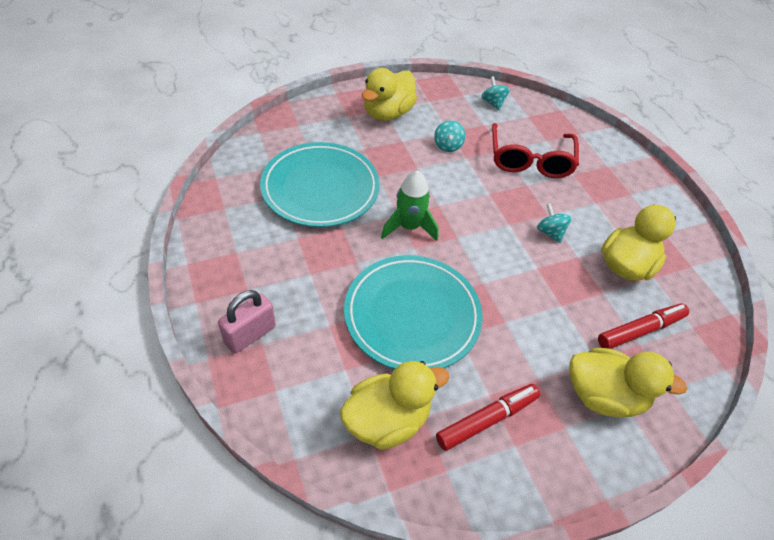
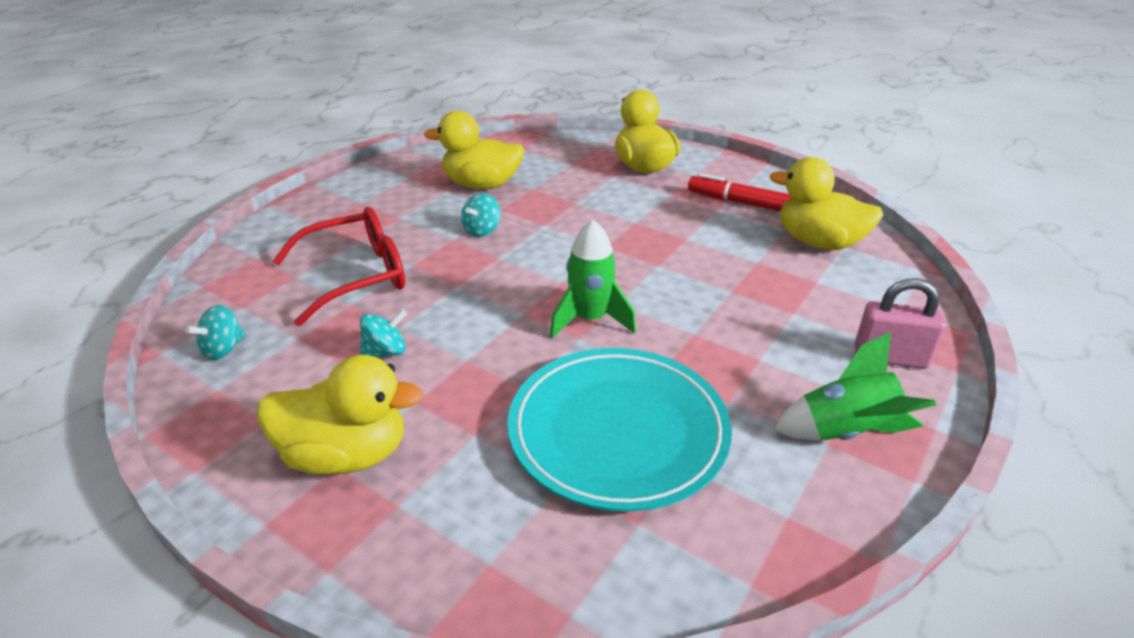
camera: 120 degrees left, 15 degrees down
turquoise plate [344,255,483,369] -> none
red marker [598,304,689,349] -> none
none -> green rocket [774,332,936,441]

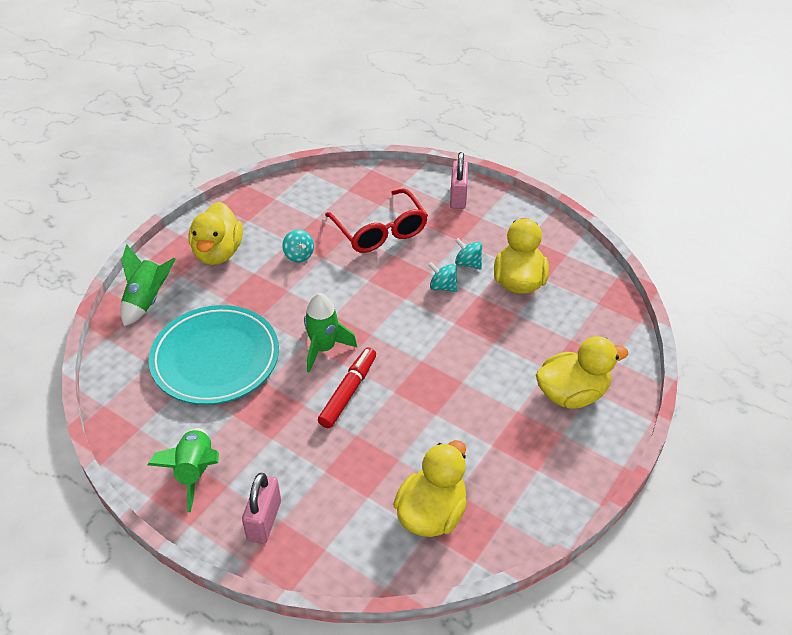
camera: 90 degrees right, 10 degrees up
turquoise spinning top [185,305,246,360] -> turquoise spinning top moved to [455,238,482,269]
red marker [688,173,792,211] -> red marker moved to [318,347,376,428]
none -> green rocket [120,244,176,327]
none -> pink padlock [450,152,469,209]

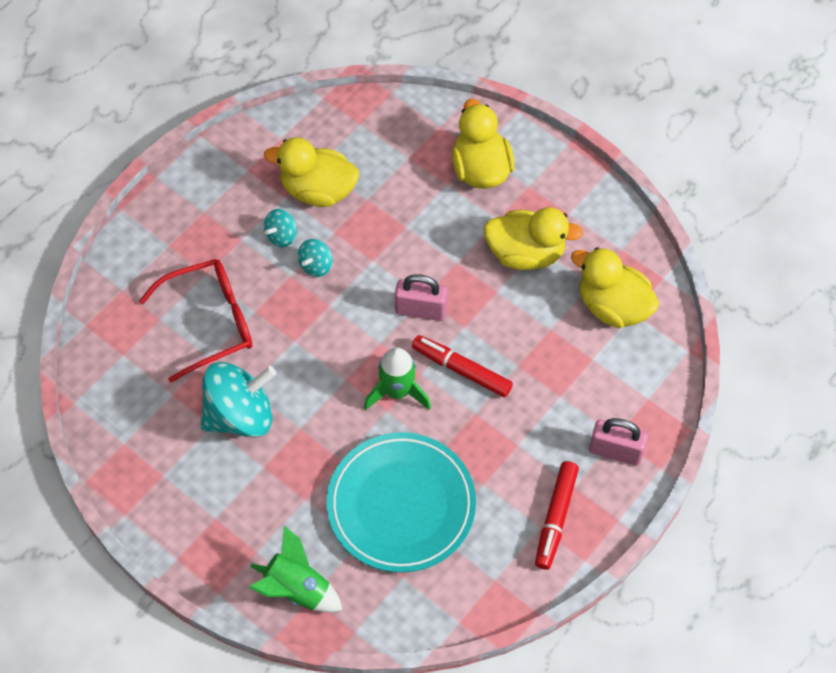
camera: 85 degrees left, 15 degrees up
green rocket [148,428,219,512] -> red marker [535,461,579,570]
yellow duck [189,202,243,265] -> yellow duck moved to [484,207,583,270]
turquoise spinning top [282,230,314,262] -> turquoise spinning top [201,362,277,437], size x2.13
pink padlock [450,152,469,209] -> pink padlock moved to [395,274,448,321]

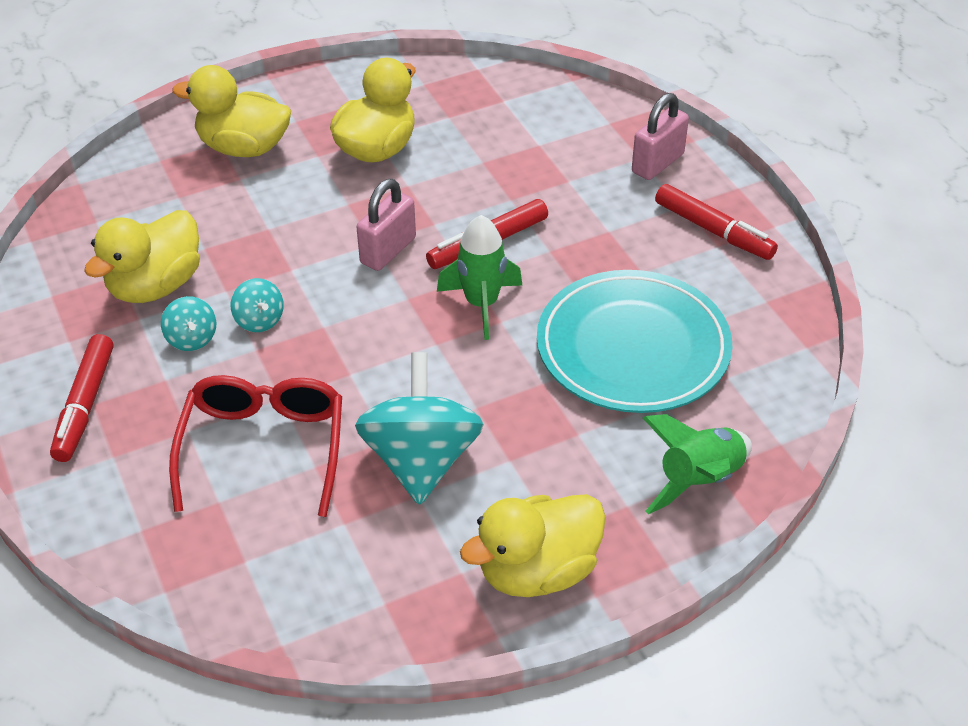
camera: 65 degrees left, 15 degrees down
yellow duck [571,247,659,328] -> yellow duck moved to [460,494,606,597]
none -> red marker [50,334,113,462]

